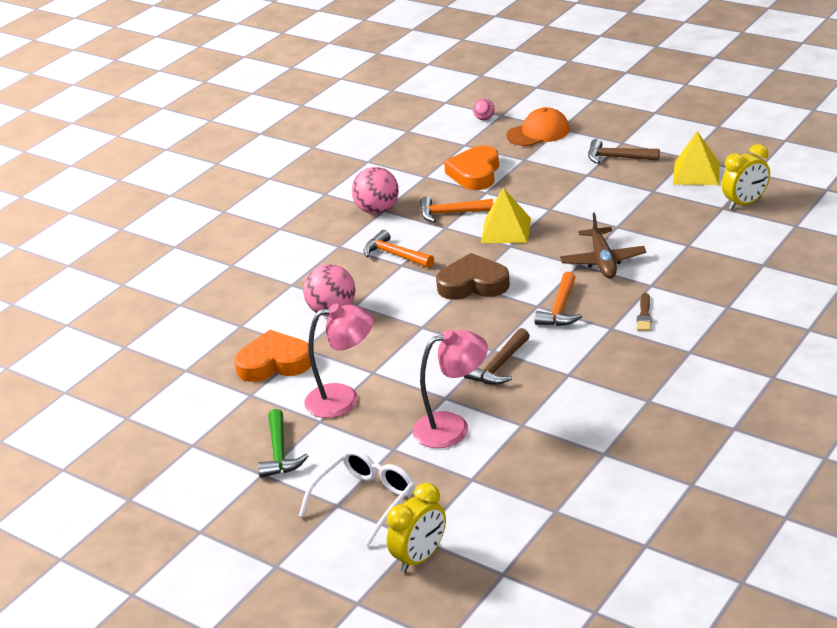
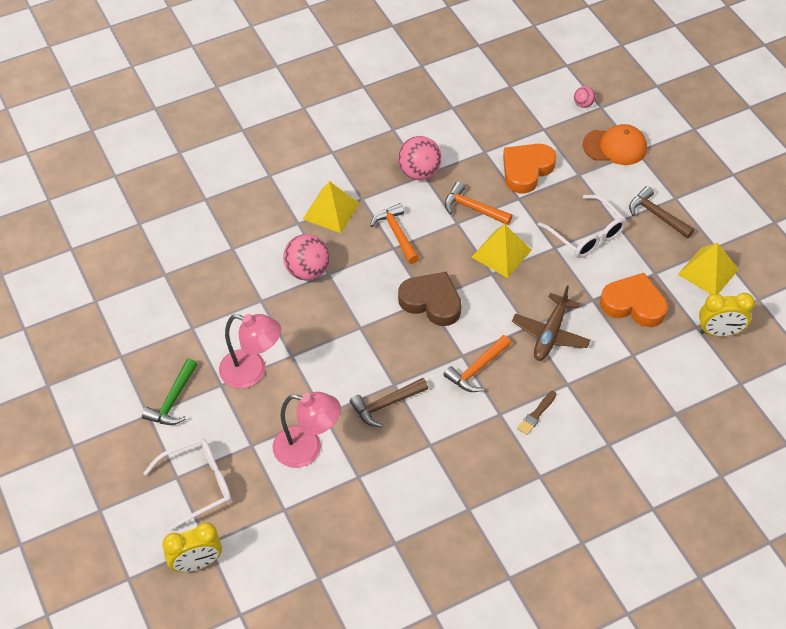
camera: 25 degrees right, 20 degrees up
orange heart [234,330,311,382] -> orange heart moved to [600,273,668,327]
none -> yellow pyramid [303,181,359,233]
none -> white glasses [538,195,626,258]

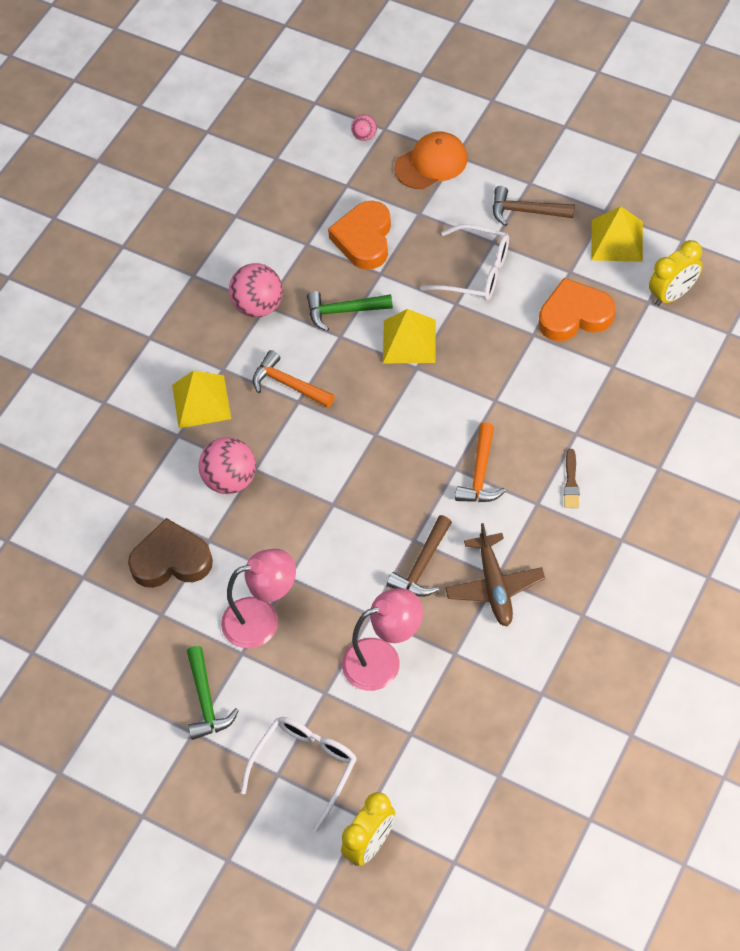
camera: 30 degrees left, 5 degrees up
brown heart [398,272,462,326] -> brown heart moved to [128,518,213,588]
orange hammer [445,182,513,225] -> green hammer [307,291,393,332]
brown plane [512,286,591,361] -> brown plane moved to [445,523,545,626]

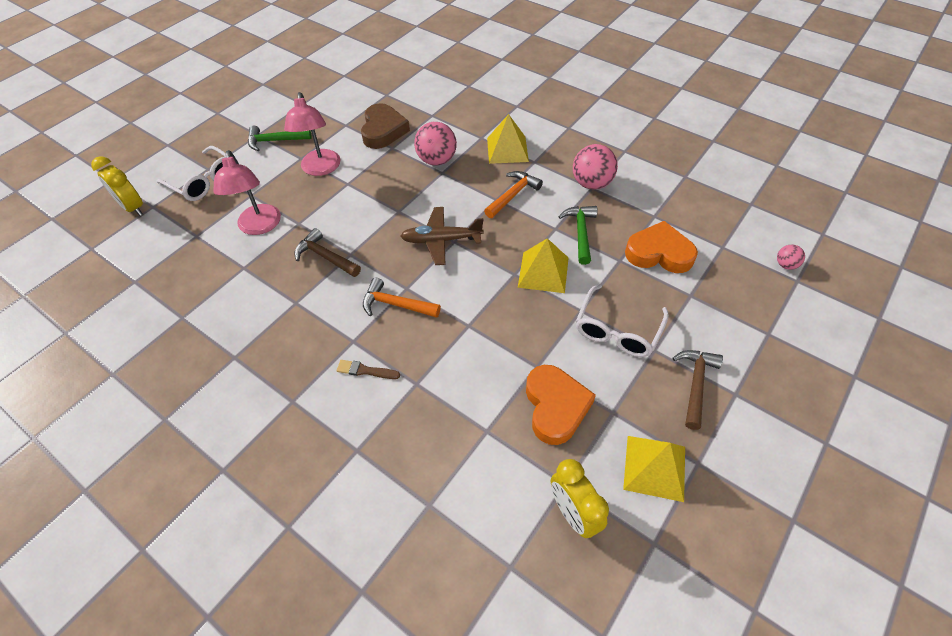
camera: 95 degrees right, 5 degrees down
orange cap [394,131,468,189] -> none
brown plane [445,523,545,626] -> brown plane moved to [401,207,484,265]

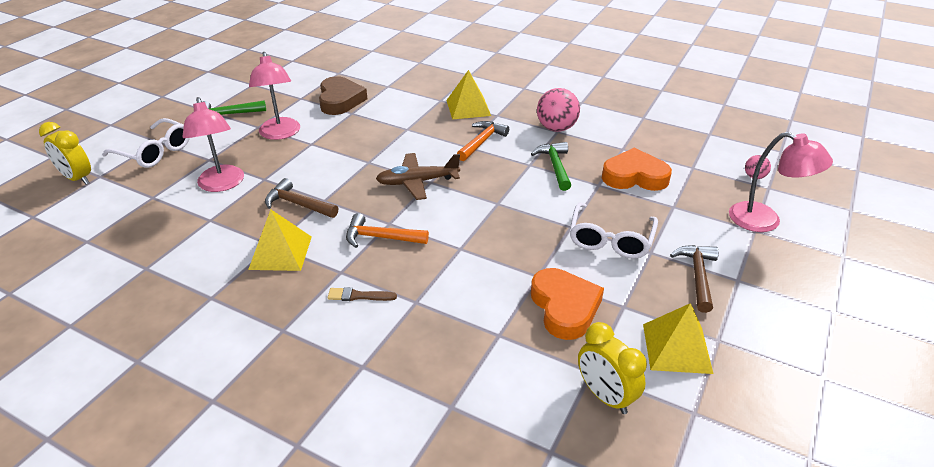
camera: 10 degrees left, 15 degrees down
pink ball [414,122,457,166] -> none
yellow pyramid [518,238,569,293] -> yellow pyramid moved to [248,209,312,271]
none -> pink lamp [729,132,833,232]

